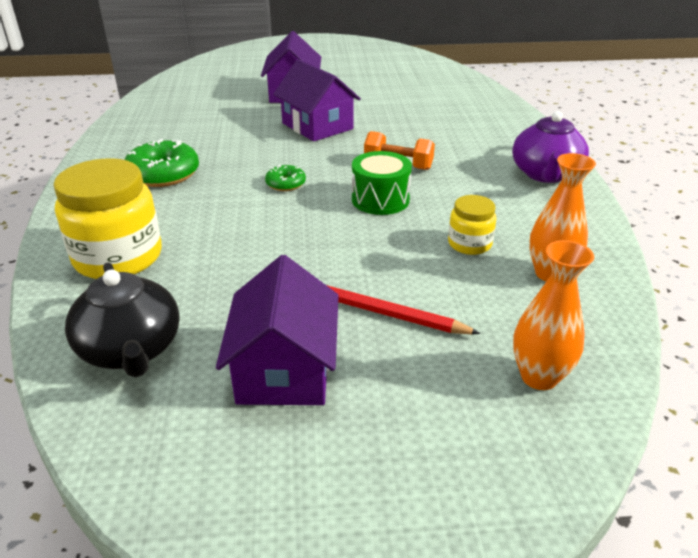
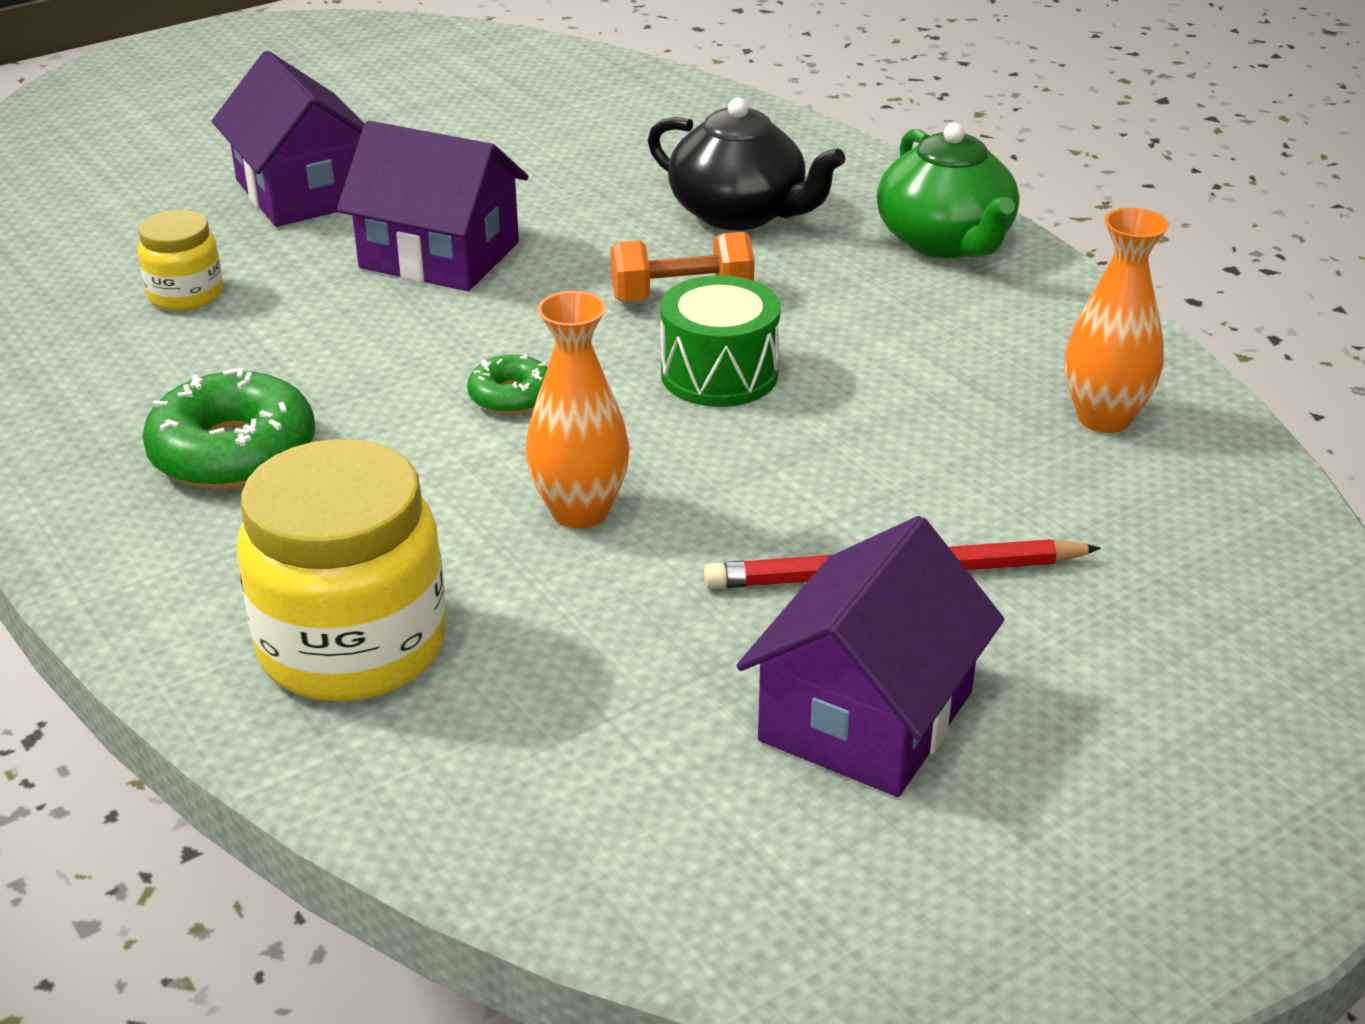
camera: 30 degrees left, 0 degrees up
black teapot [65,262,180,378] -> black teapot moved to [648,98,846,230]
purple house [216,255,339,405] -> purple house turned 60 degrees clockwise [737,516,1004,797]
yellow jar [448,195,497,255] -> yellow jar moved to [138,210,223,311]
purple teapot [512,111,589,183] -> green teapot [877,123,1019,258]
orange vase [513,240,594,390] -> orange vase moved to [525,291,630,529]

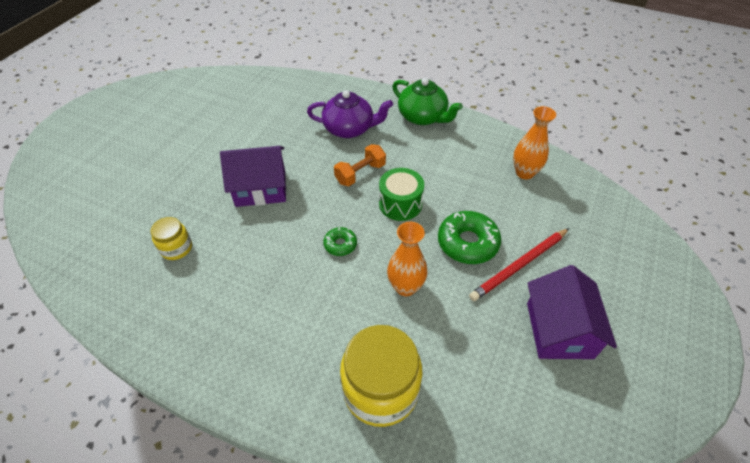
camera: 30 degrees left, 15 degrees up
green donut [142,368,315,489] -> green donut moved to [438,211,501,264]
purple house [212,51,364,227] -> none
black teapot [648,98,846,230] -> purple teapot [307,90,393,138]

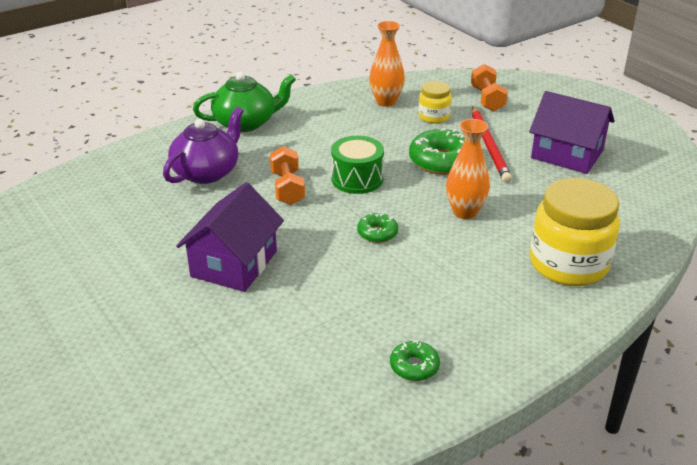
camera: 60 degrees left, 15 degrees down
yellow jar [150,217,192,260] -> yellow jar moved to [418,81,452,123]
none -> green donut [390,341,440,381]
none -> orange dumbbell [471,64,508,112]

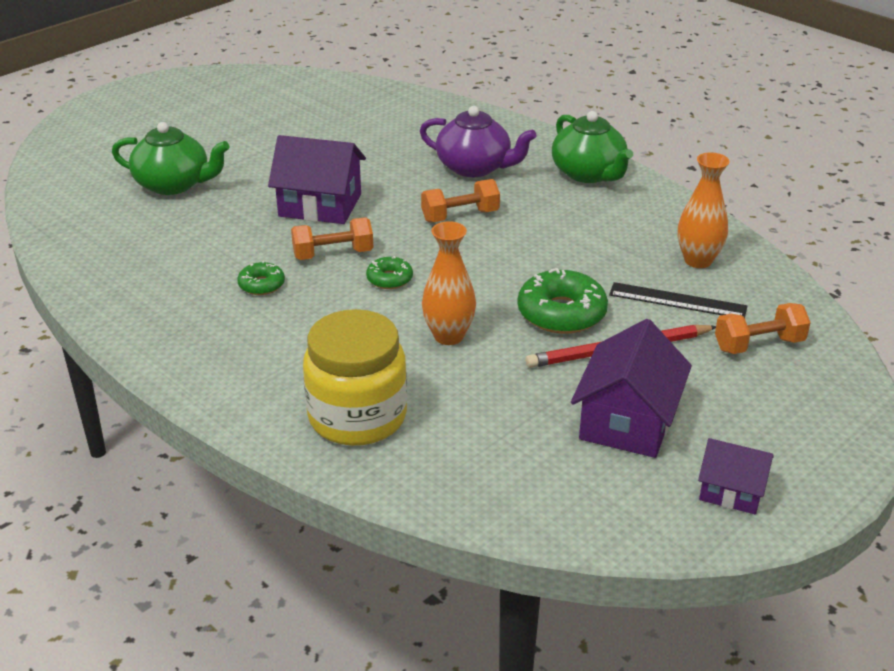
camera: 80 degrees right, 0 degrees up
green drum [331,136,384,194] -> none
green donut [390,341,440,381] -> green donut moved to [237,261,285,295]
yellow jar [418,81,452,123] -> black ruler [609,282,747,318]
none -> green teapot [112,122,230,195]
none -> orange dumbbell [291,218,373,260]
none -> purple house [698,438,774,514]

